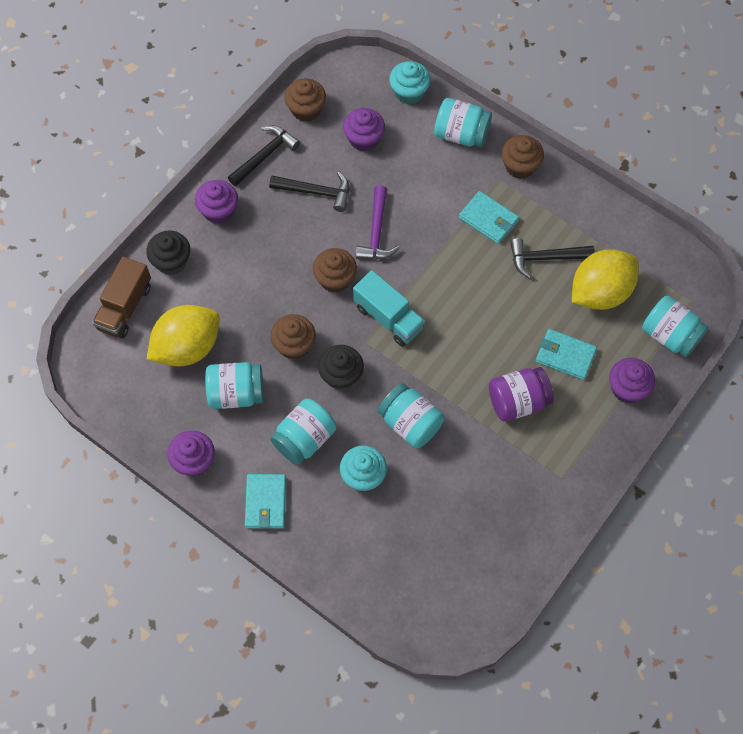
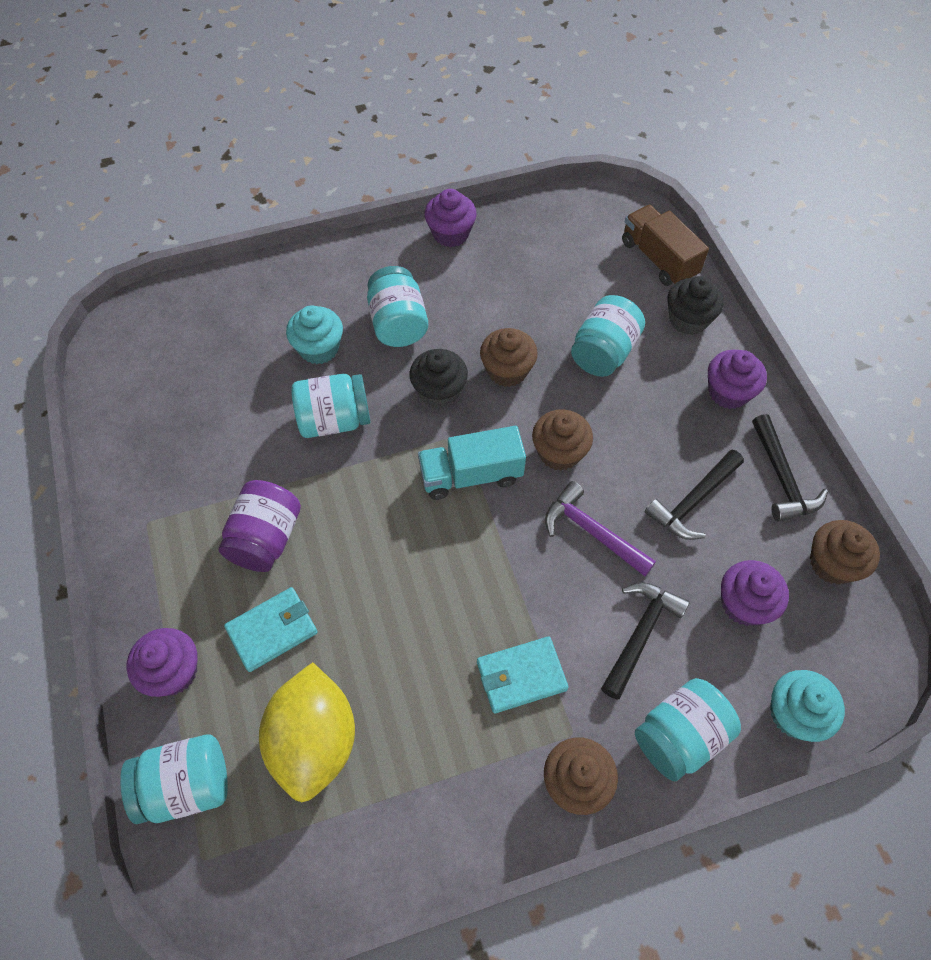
camera: 125 degrees right, 5 degrees down
yellow lemon [146,305,220,367] -> none
turquoise jar [205,362,264,409] -> turquoise jar moved to [571,295,645,377]
turquoise wallet [245,474,286,529] -> none
black hammer [510,238,595,278] -> black hammer moved to [601,582,690,700]

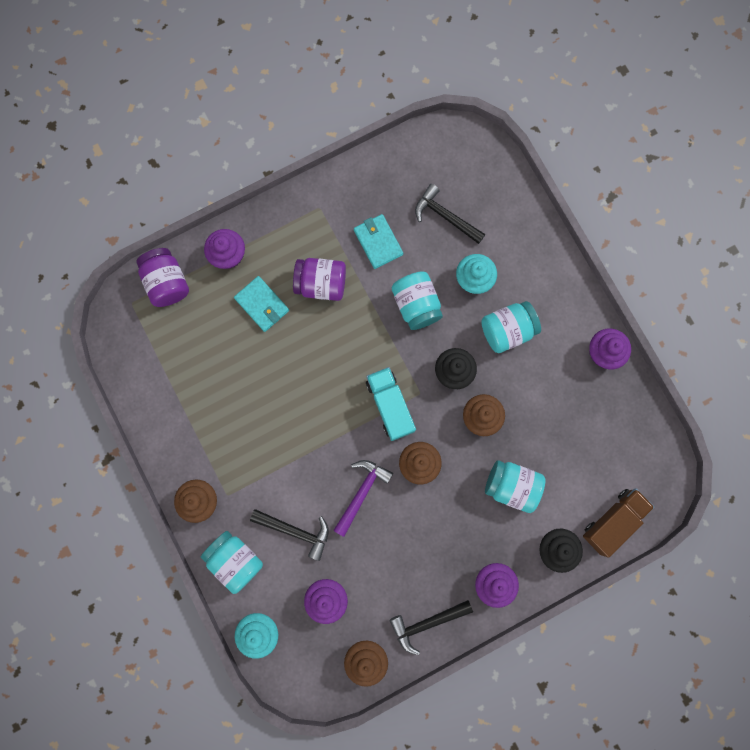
camera: 80 degrees right, 20 degrees up
turquoise jar [120,735,228,824] -> purple jar [136,248,189,307]
yellow lemon [259,662,355,802] -> none
turquoise wallet [477,636,569,713] -> turquoise wallet moved to [354,214,403,269]
black hammer [645,450,744,540] -> black hammer moved to [415,184,485,244]

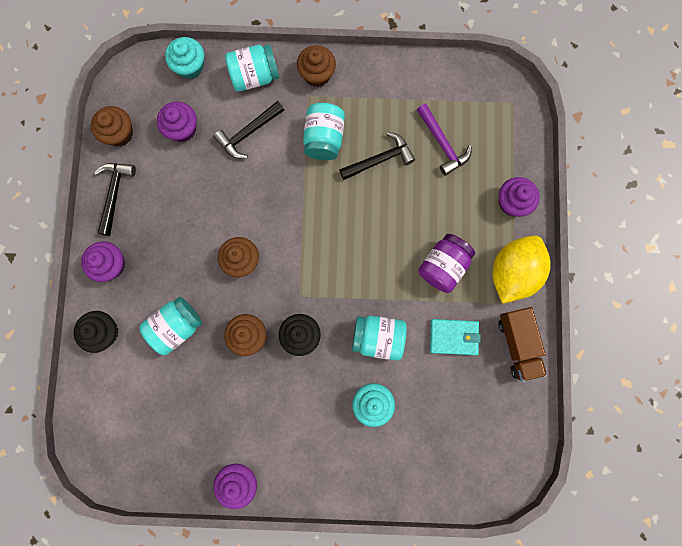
camera: 120 degrees right, 0 degrees up
purple jar [136,248,189,307] -> none
turquoise wallet [234,276,289,332] -> none
purple hammer [333,460,393,537] -> purple hammer moved to [417,104,472,176]
turquoise truck [366,367,416,441] -> none
black hammer [415,184,485,244] -> black hammer moved to [339,132,415,180]
turquoise jar [481,301,541,353] -> turquoise jar moved to [303,103,345,160]
brown truck [583,489,654,558] -> brown truck moved to [498,307,547,382]
none -> yellow lemon [492,235,551,304]

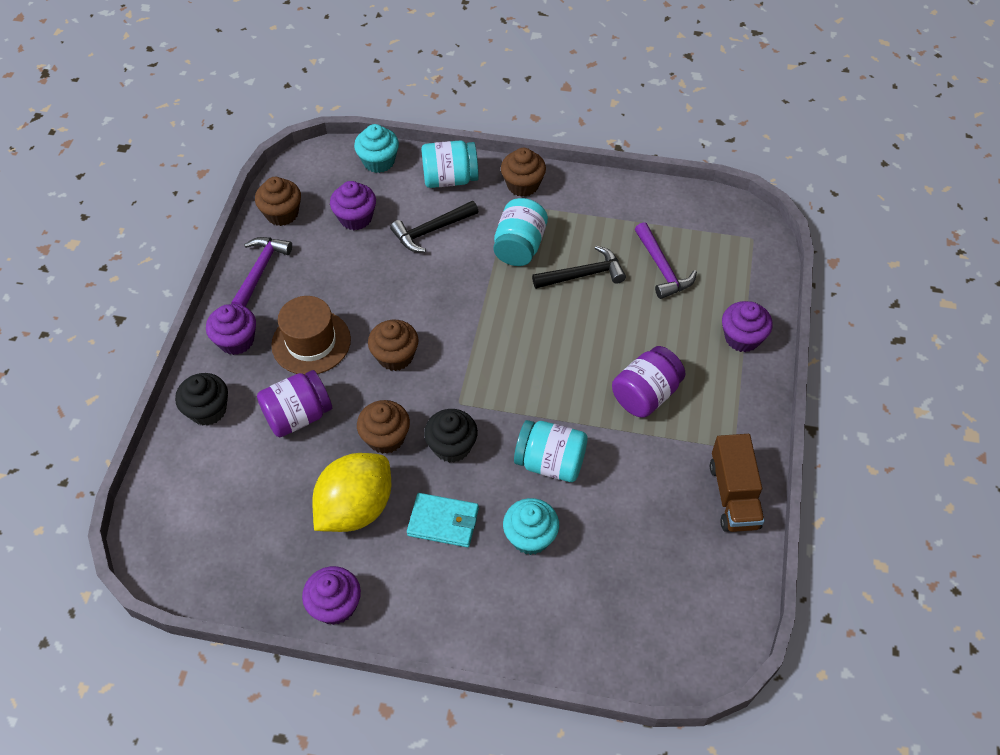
camera: 10 degrees right, 25 degrees down
black hammer [94,163,136,236] -> purple hammer [231,237,292,307]
turquoise jar [139,297,202,355] -> purple jar [257,370,332,437]
turquoise wallet [430,319,481,355] -> turquoise wallet moved to [407,493,479,547]
yellow lemon [492,235,551,304] -> yellow lemon moved to [312,453,391,532]
none -> brown hat [271,296,351,375]

